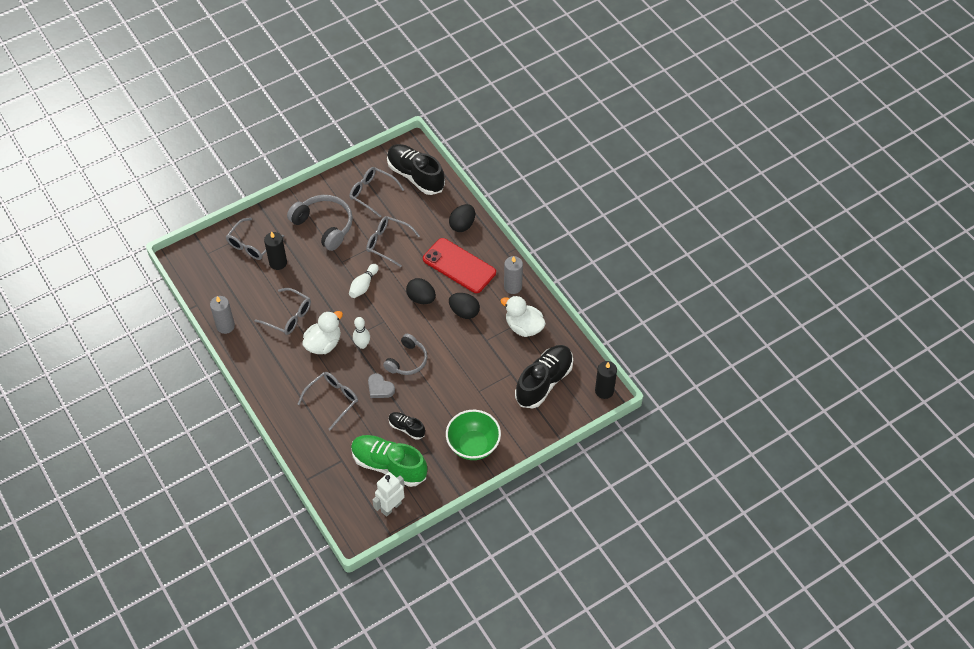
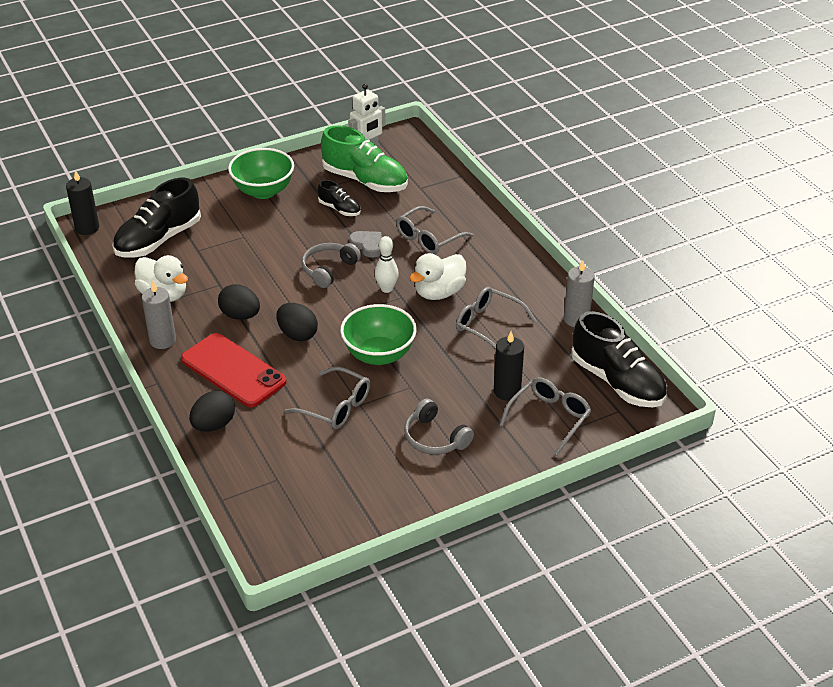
camera: 175 degrees left, 15 degrees down
grey headphones [287,195,353,251] -> grey headphones [404,399,474,455], size x0.66
grey glasses [349,167,404,217] -> none
white bowling pin [349,264,379,298] -> green bowl [340,304,417,365]
black shoe [387,144,445,195] -> black shoe moved to [571,311,667,407]

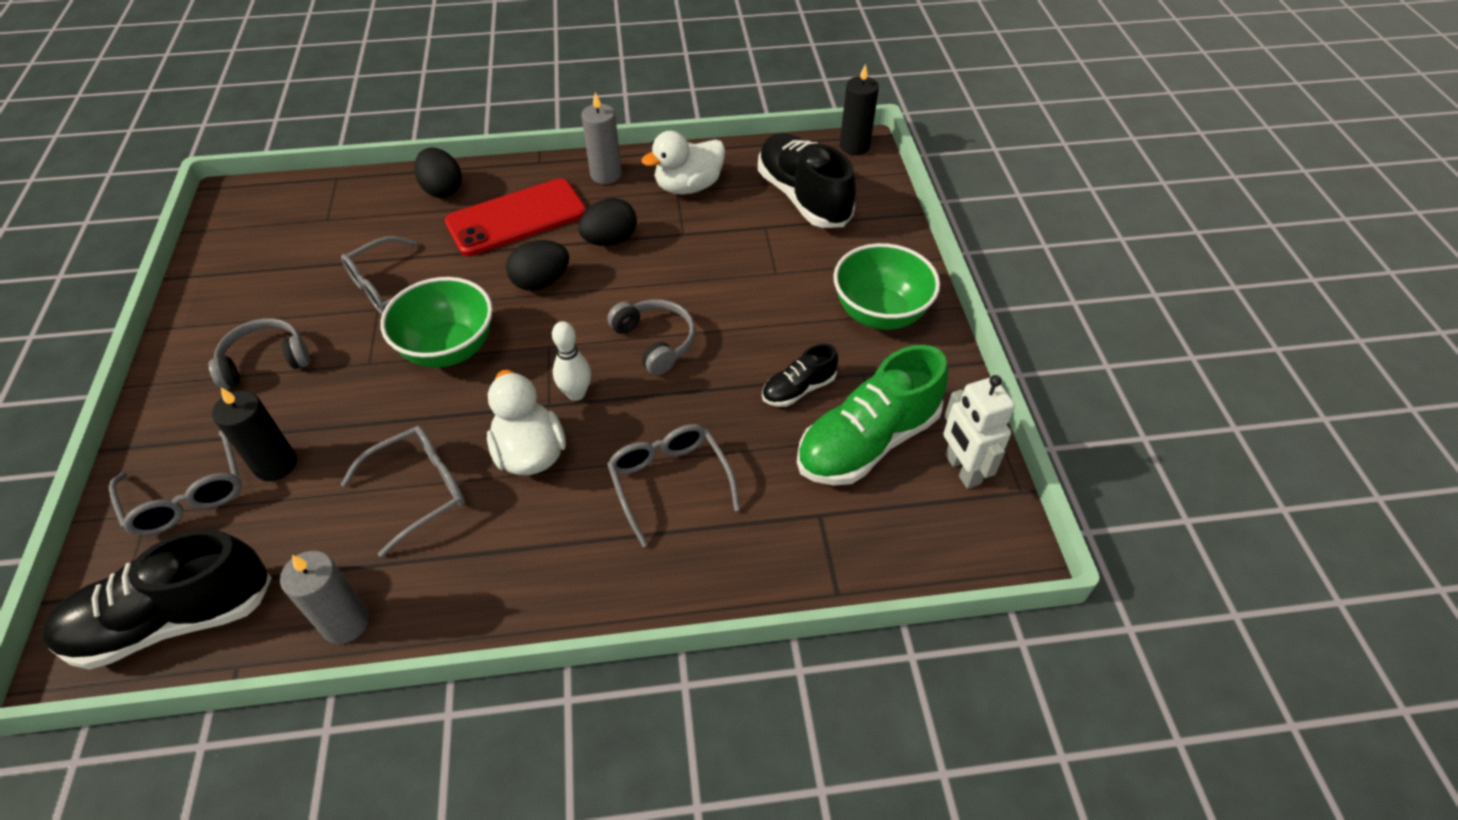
camera: 110 degrees right, 10 degrees up
grey heart [349,231,382,258] -> none

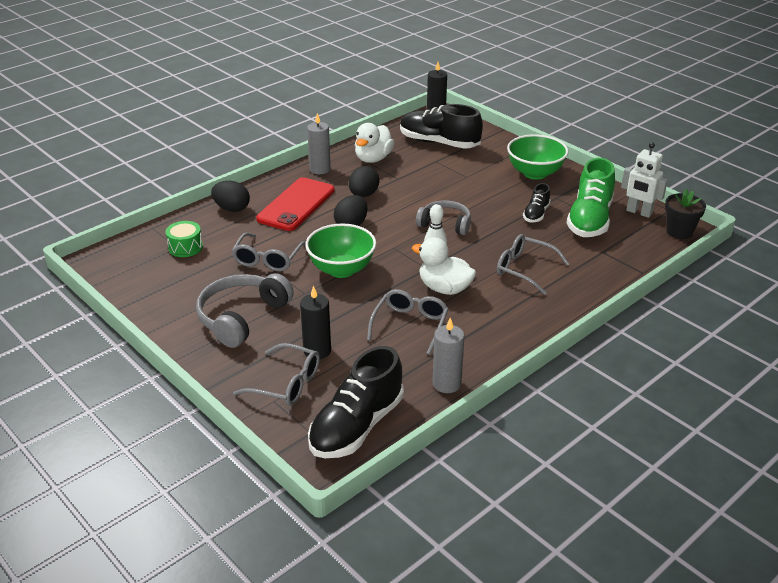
camera: 35 degrees left, 15 degrees down
grey headphones [209,318,310,390] -> grey headphones [196,273,294,348], size x1.52
none -> green drum [165,221,203,257]
none -> black flower pot [665,189,706,239]

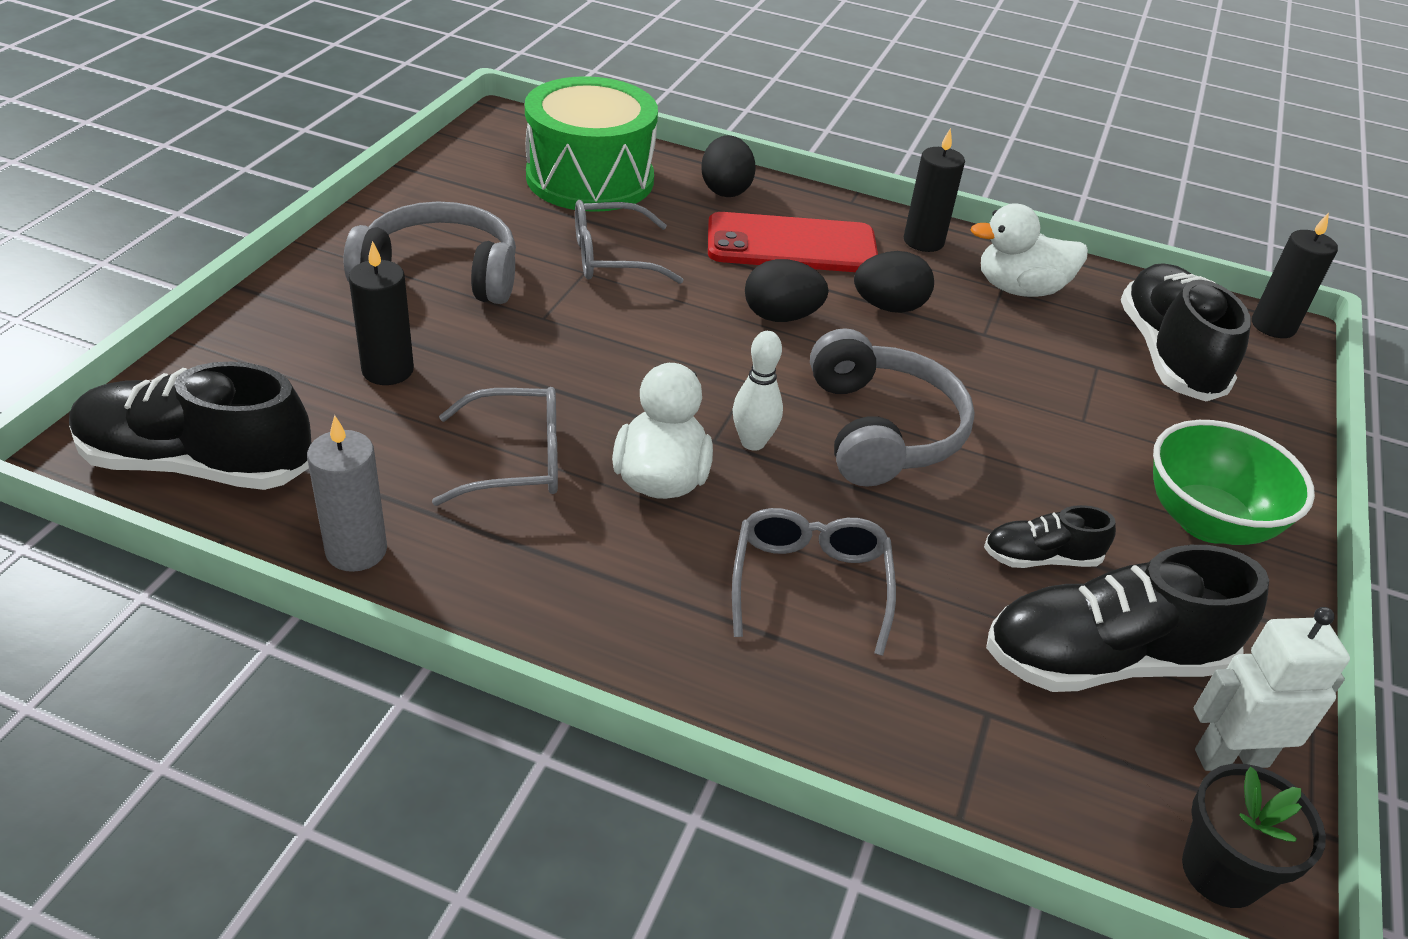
camera: 60 degrees right, 5 degrees up
green drum [165,221,203,257] -> green drum [525,76,658,212], size x2.23
grey glasses [233,343,320,406] -> none
green bowl [305,224,376,278] -> none
grey candle [307,113,331,174] -> black candle [903,128,965,252]
grey headphones [416,200,471,235] -> grey headphones [810,328,975,487], size x1.52
green shoe [567,158,615,237] -> black shoe [986,545,1269,692]
white robot [621,142,668,218] -> white robot turned 75 degrees clockwise [1194,607,1350,771]

